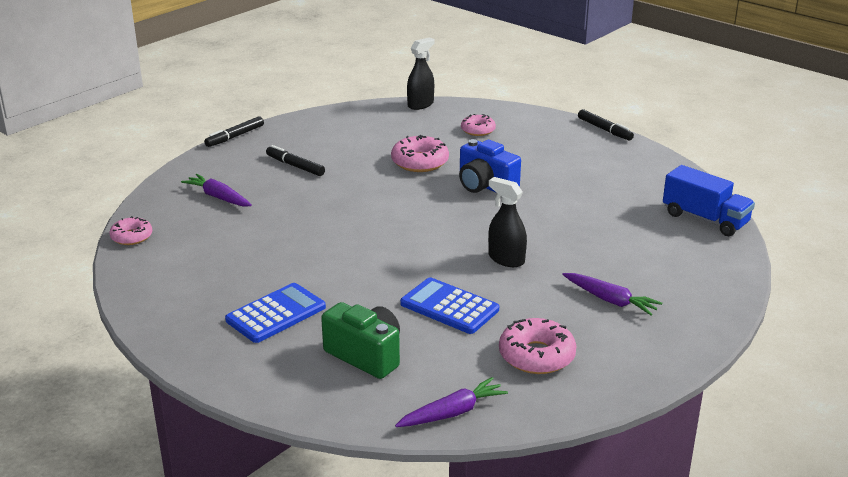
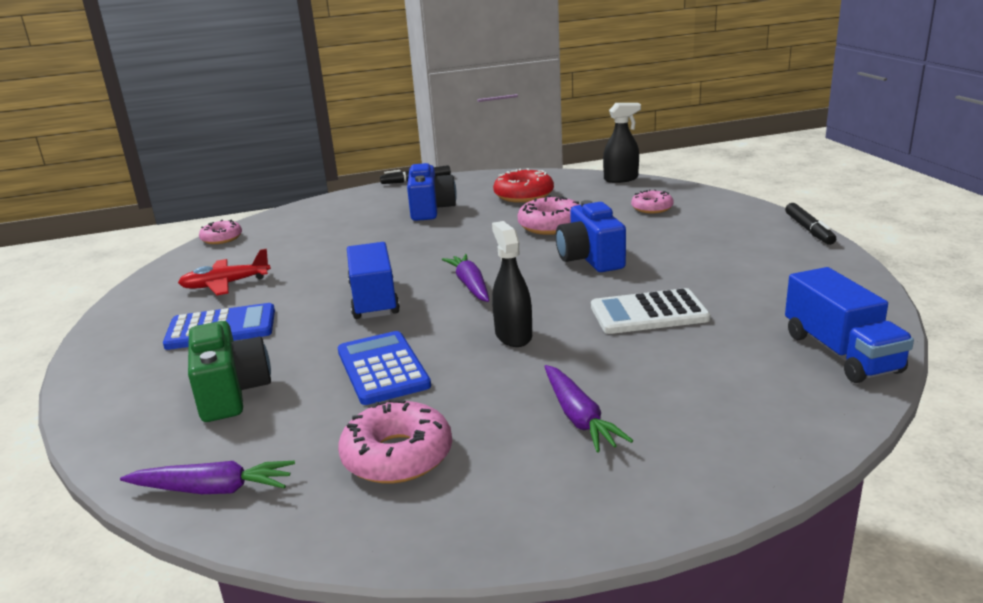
camera: 35 degrees right, 5 degrees down
purple carrot [181,174,252,207] -> purple carrot moved to [442,254,489,302]
black marker [266,145,325,176] -> blue camera [407,163,457,221]
none -> red plane [178,248,271,295]
none -> blue truck [347,242,400,319]
none -> red donut [493,168,554,203]
none -> white calculator [591,288,711,334]

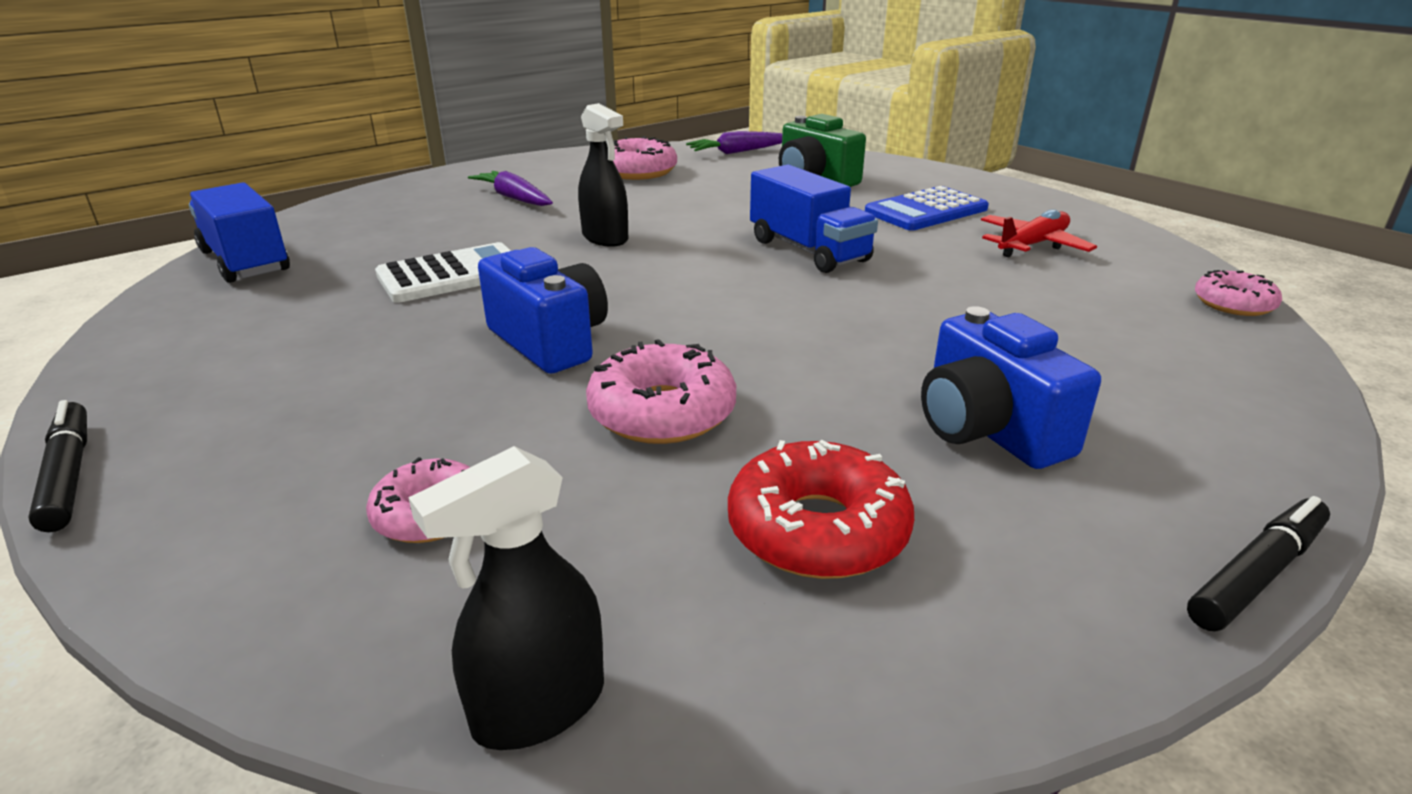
camera: 155 degrees right, 5 degrees up
blue calculator [338,331,431,405] -> none
purple carrot [442,254,489,302] -> none

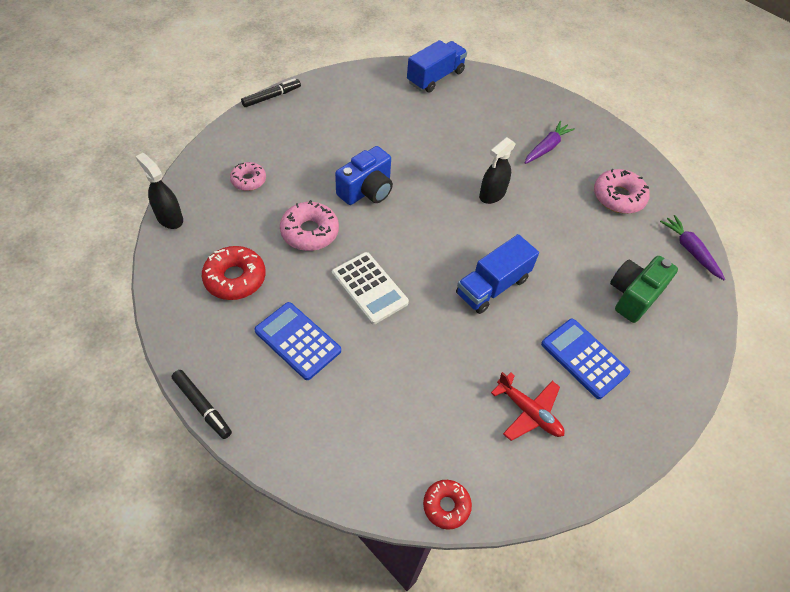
camera: 80 degrees right, 25 degrees up
white calculator [375,242,511,303] -> white calculator moved to [332,252,409,324]
blue camera [921,306,1101,469] -> blue calculator [254,302,341,380]
pink donut [1195,270,1282,316] -> red donut [423,480,472,530]

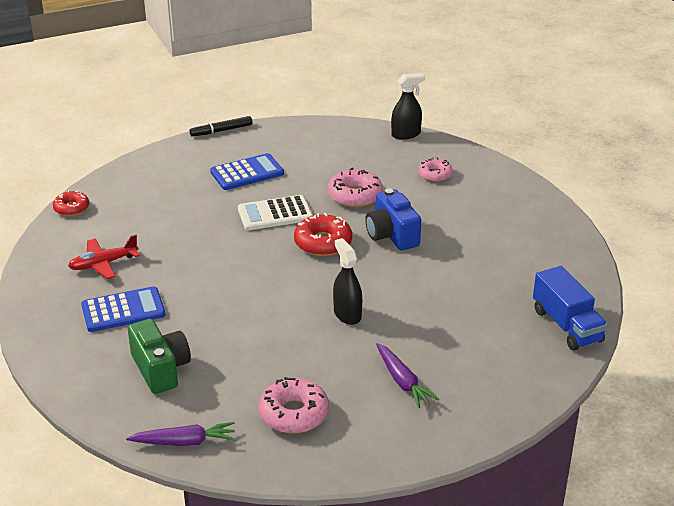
camera: 115 degrees right, 20 degrees down
red donut [202,246,266,300] -> red donut moved to [294,213,352,256]
black marker [241,78,301,107] -> none
blue truck [456,234,539,314] -> none

